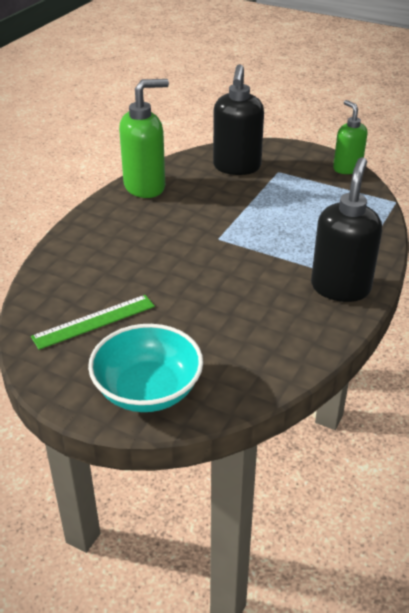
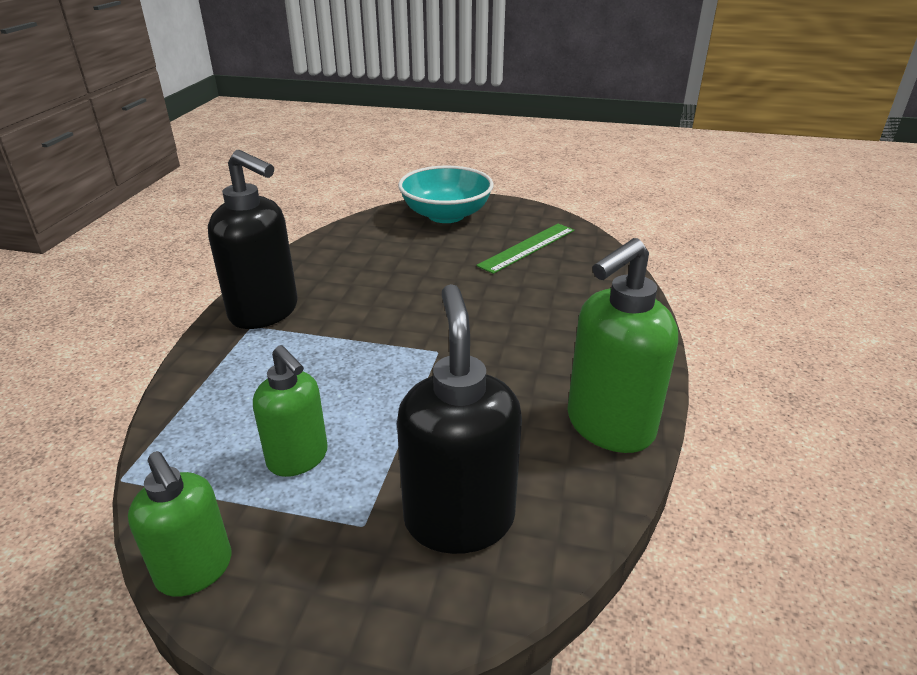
camera: 165 degrees right, 5 degrees down
black soap dispenser [311,157,382,302] -> black soap dispenser turned 60 degrees counterclockwise [208,150,298,329]
none -> green soap dispenser [253,345,328,477]

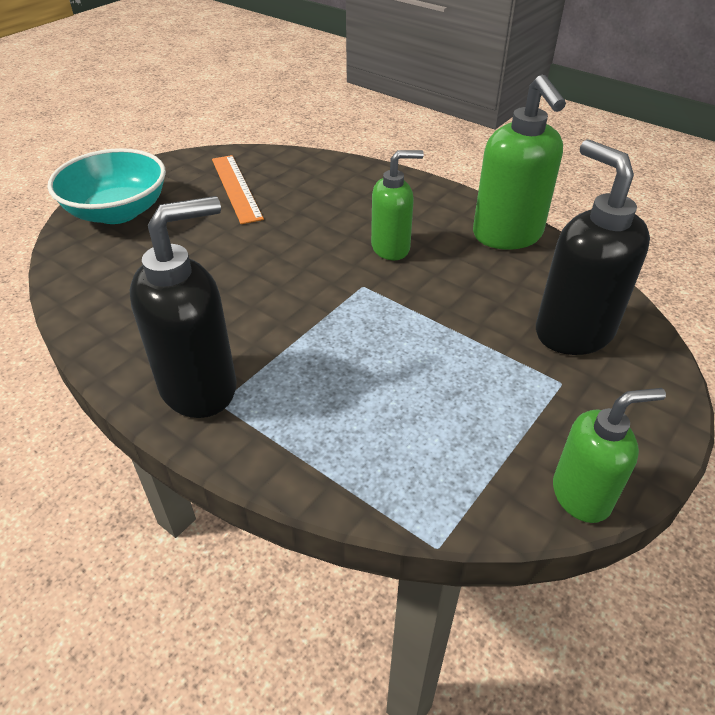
camera: 65 degrees left, 10 degrees up
green soap dispenser [253,345,328,477] -> green soap dispenser moved to [371,150,424,260]
black soap dispenser [397,284,522,554] -> black soap dispenser turned 45 degrees clockwise [536,139,650,355]
green ruler [476,224,574,274] -> orange ruler [212,155,264,224]

